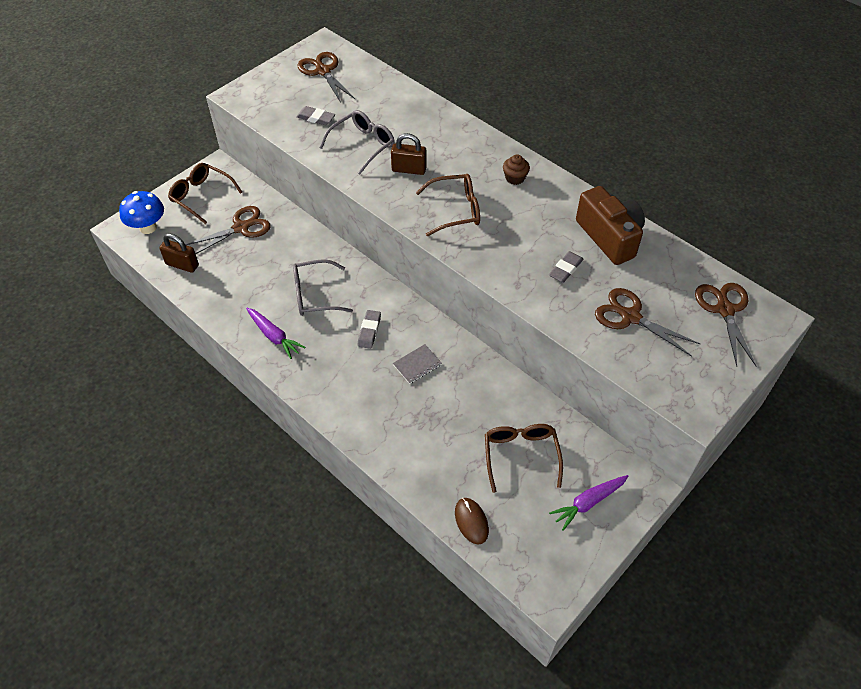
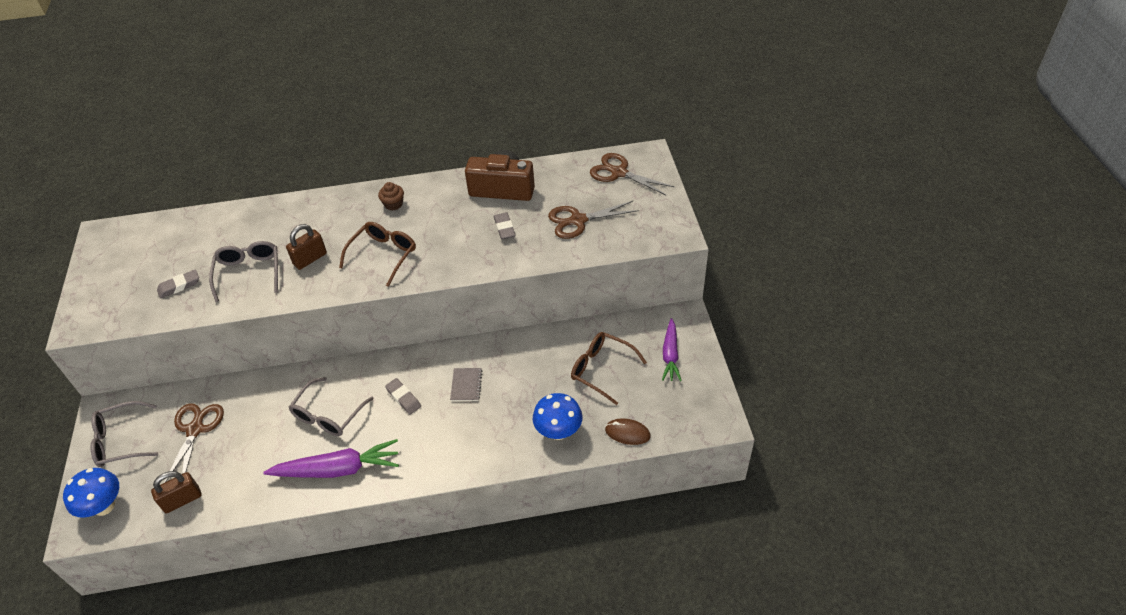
camera: 50 degrees left, 5 degrees down
brown glasses [168,163,242,224] -> grey glasses [90,401,158,467]
purple carrot [246,308,306,359] -> purple carrot [263,439,399,478], size x1.56
brown scissors [297,52,355,103] -> none
none -> blue mushroom [533,393,582,440]

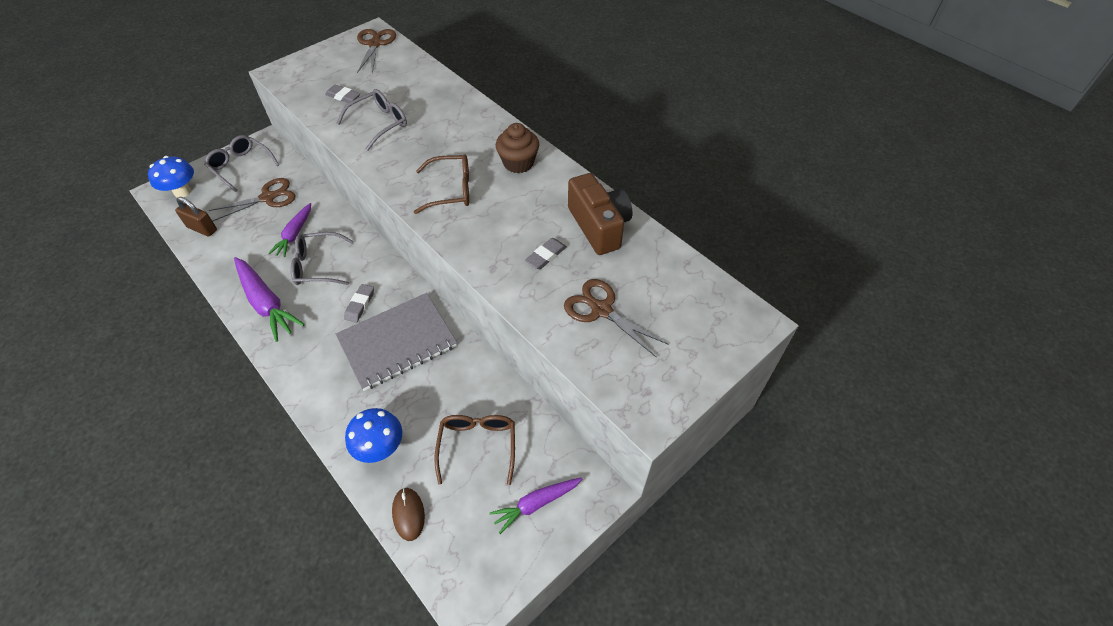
camera: 55 degrees right, 5 degrees up
brown padlock [286,224,327,270] -> none
brown cupcake [378,182,404,211] -> brown cupcake [496,123,539,173], size x1.60
grey notebook [450,368,482,401] -> grey notebook [336,293,457,391], size x2.47
brown scissors [590,153,675,196] -> brown scissors moved to [357,29,396,74]
none -> purple carrot [268,203,311,257]

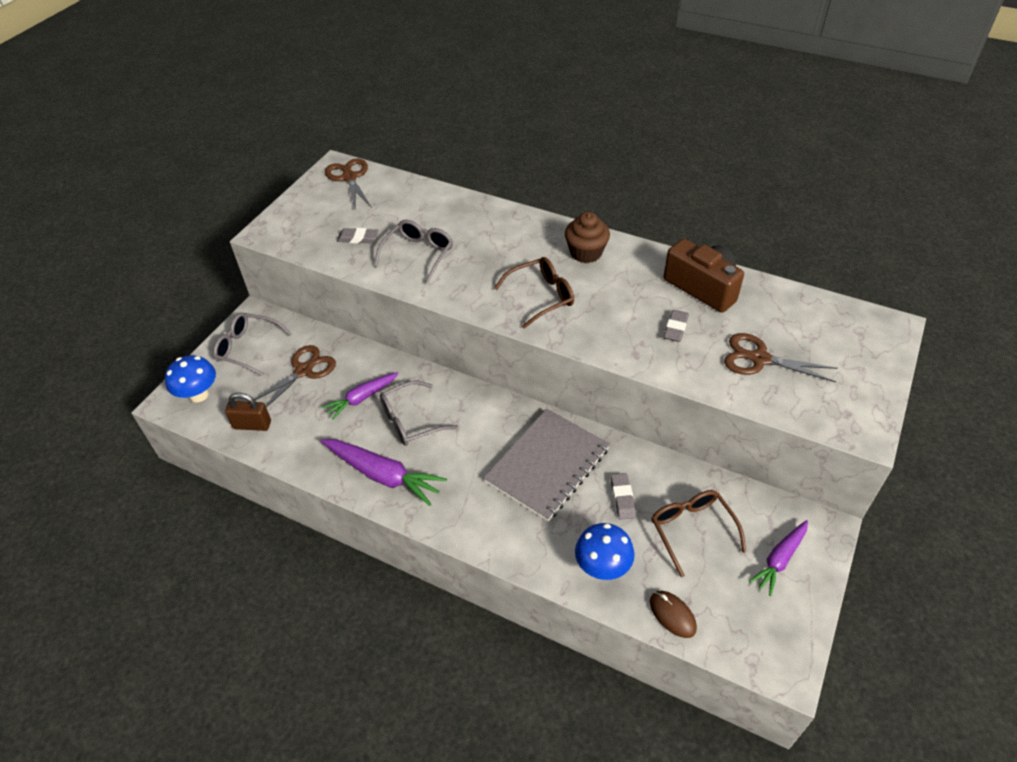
camera: 20 degrees left, 5 degrees down
purple carrot [268,203,311,257] -> purple carrot turned 60 degrees clockwise [322,372,399,420]
grey eraser [344,284,374,323] -> grey eraser moved to [611,473,636,520]

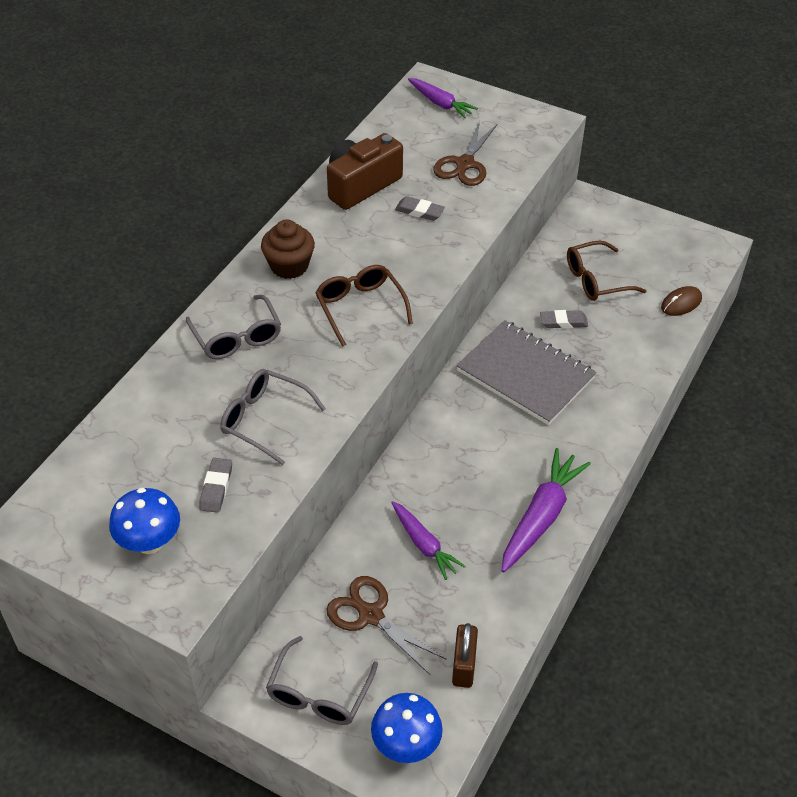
camera: 90 degrees left, 0 degrees up
brown scissors [325,159,372,211] -> none
grey glasses [380,381,458,446] -> grey glasses moved to [186,295,281,359]
blue mushroom [575,523,635,580] -> blue mushroom moved to [109,488,180,554]
purple carrot [749,520,808,596] -> purple carrot moved to [408,78,478,118]

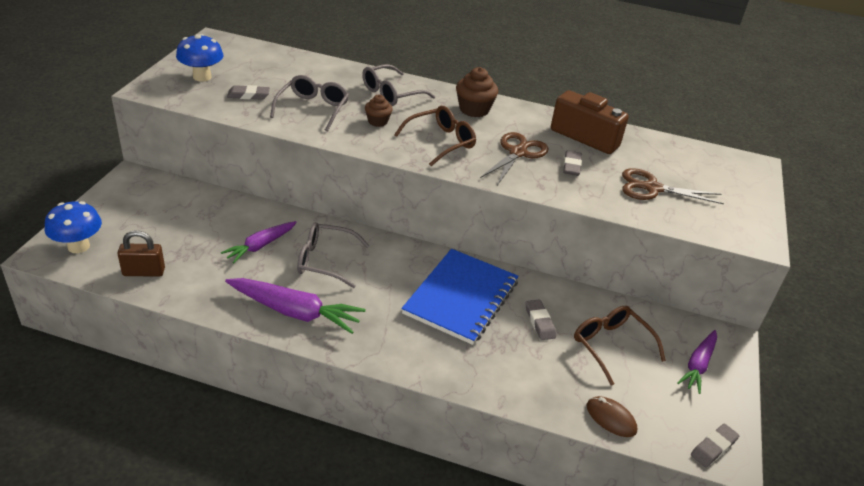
camera: 75 degrees right, 10 degrees down
grey glasses [266,636,378,725] -> grey glasses moved to [297,222,370,288]
brown scissors [327,576,446,675] -> brown scissors moved to [480,132,548,185]
purple carrot [408,78,478,118] -> purple carrot moved to [677,330,717,394]
grey notebook [456,320,597,425] -> blue notebook [402,249,519,345]
none -> brown cupcake [365,94,393,127]
none -> grey eraser [691,424,739,467]

